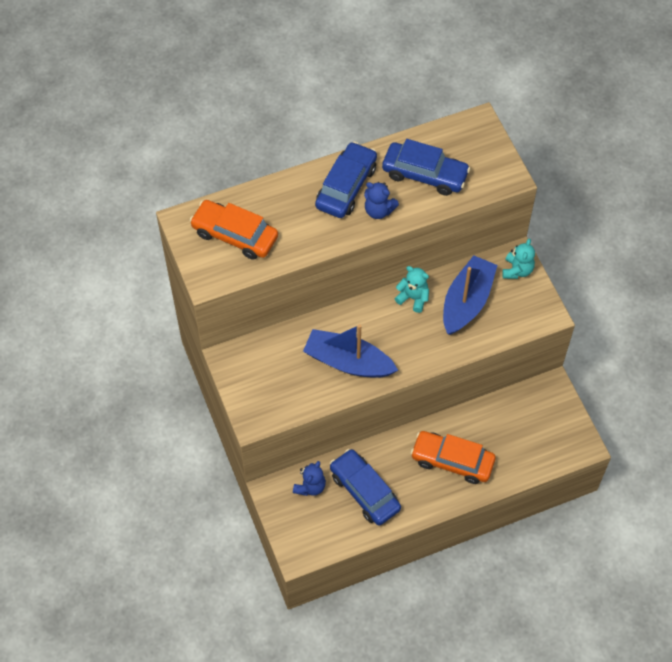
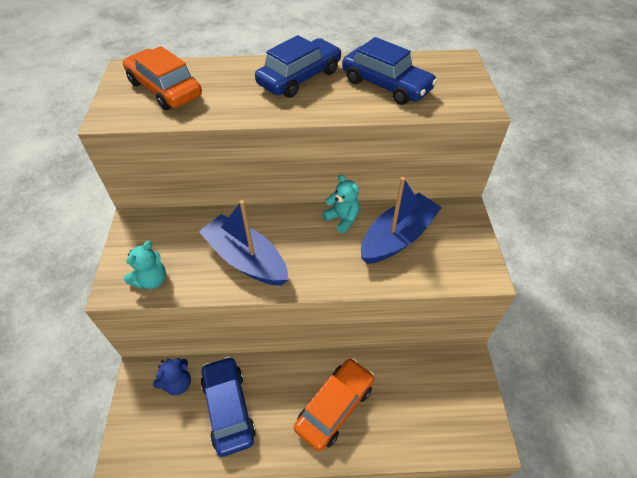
camera: 20 degrees right, 10 degrees down
blue teddy bear [364,182,399,219] -> none
orange car [411,431,496,484] -> orange car turned 90 degrees clockwise [294,358,375,451]
turquoise teddy bear [502,239,535,279] -> turquoise teddy bear moved to [124,241,166,289]

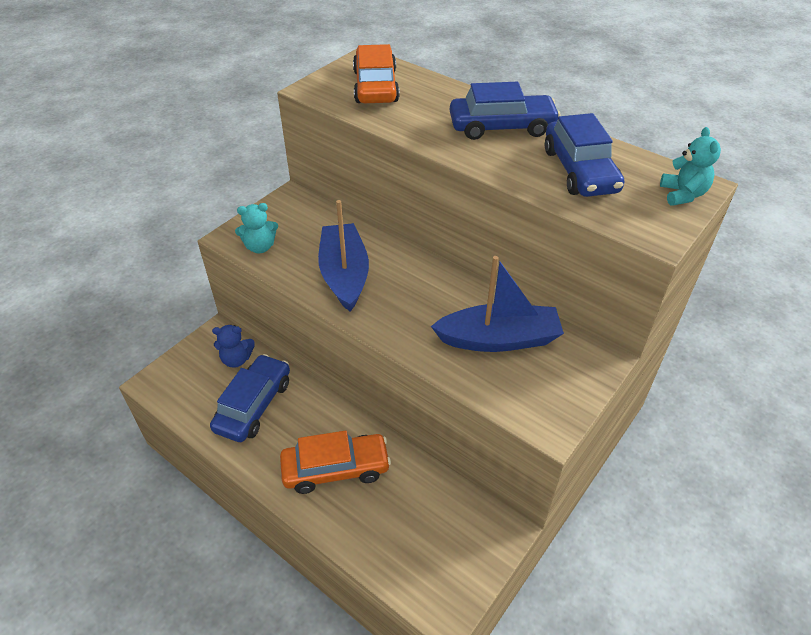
camera: 40 degrees right, 5 degrees down
turquoise teddy bear [322,174,360,234] -> turquoise teddy bear moved to [660,127,721,206]

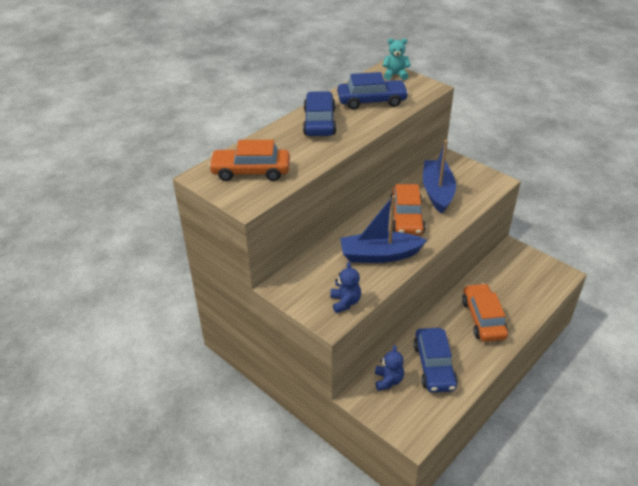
camera: 85 degrees left, 5 degrees down
blue car [210,354,290,442] -> blue car turned 120 degrees counterclockwise [414,328,458,393]
turquoise teddy bear [235,203,278,254] -> blue teddy bear [330,262,361,313]
none -> orange car [390,184,426,236]

